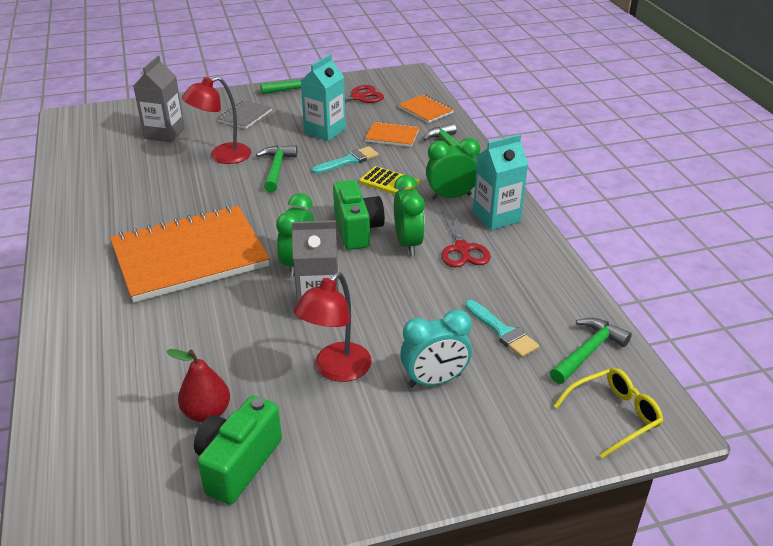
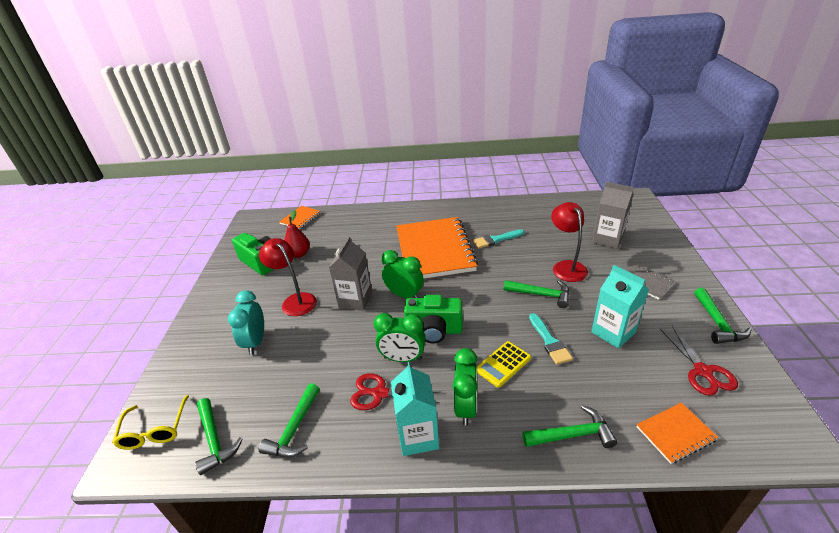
camera: 110 degrees right, 0 degrees up
orange notebook [365,121,419,147] -> orange notebook moved to [279,206,321,229]
turquoise brush [465,300,539,358] -> turquoise brush moved to [473,229,524,248]
none -> green hammer [259,383,320,457]

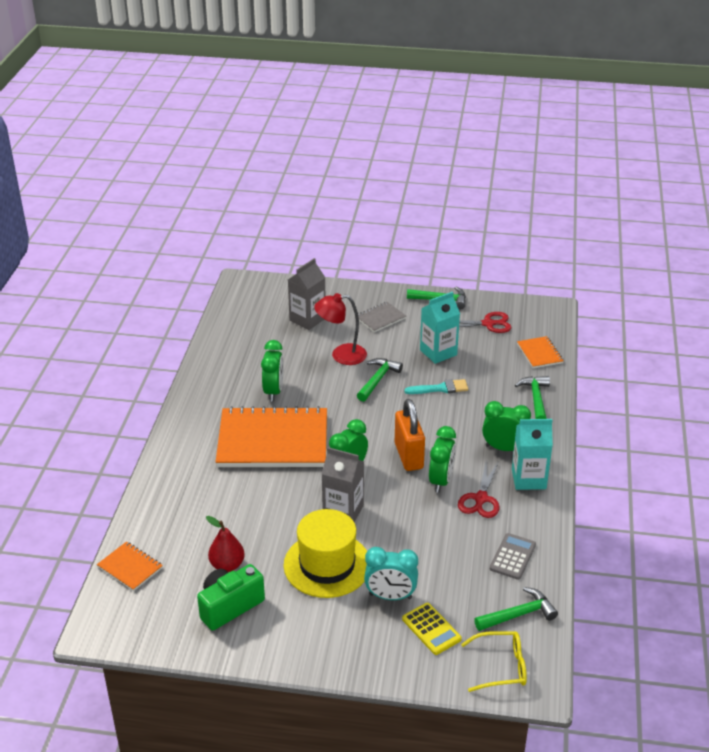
camera: 85 degrees left, 0 degrees up
red lamp [259,238,317,316] -> yellow hat [284,509,367,598]
green hammer [259,383,320,457] -> grey calculator [490,533,536,580]
green camera [404,295,463,344] -> orange padlock [395,399,425,471]
turquoise brush [473,229,524,248] -> green clock [261,340,284,401]
yellow calculator [477,341,531,388] -> yellow calculator moved to [402,603,462,655]

